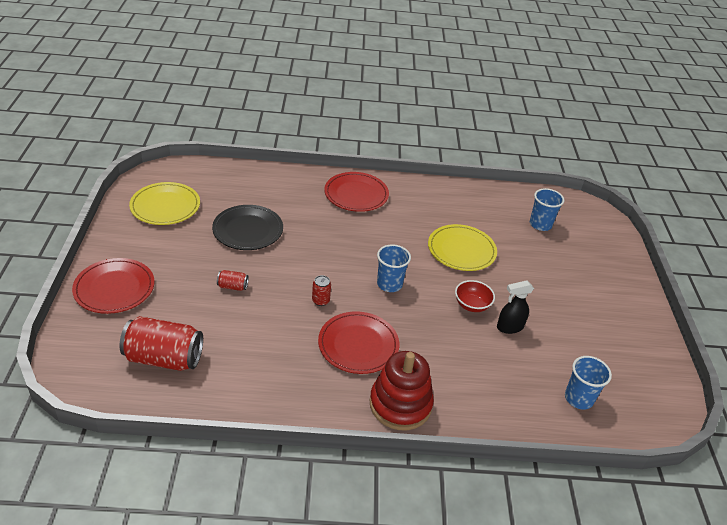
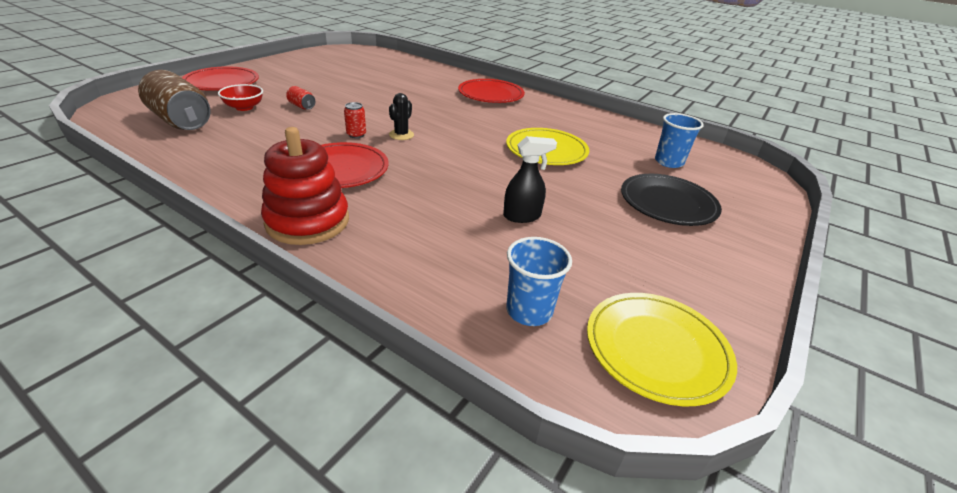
camera: 35 degrees right, 5 degrees down
red can [120,316,203,371] -> brown can [138,70,211,130]
yellow plate [129,182,200,225] -> yellow plate moved to [587,293,737,406]
black plate [212,205,283,250] -> black plate moved to [621,174,722,226]
blue cup [377,244,411,292] -> none
red bowl [455,280,495,312] -> red bowl moved to [218,84,263,111]
black spray bottle [497,280,534,334] -> black spray bottle turned 150 degrees clockwise [503,136,557,223]
none -> black cactus [389,93,414,140]

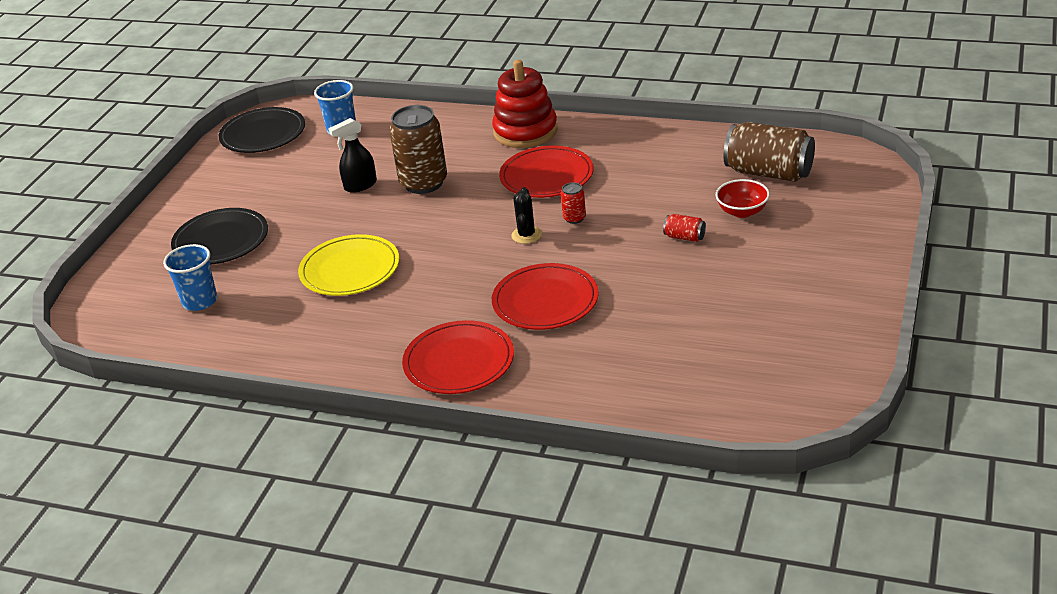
camera: 170 degrees right, 0 degrees up
red plate [182,66,259,91] -> red plate moved to [492,263,599,330]
yellow plate [587,293,737,406] -> black plate [219,107,305,153]
none -> brown can [389,105,447,194]

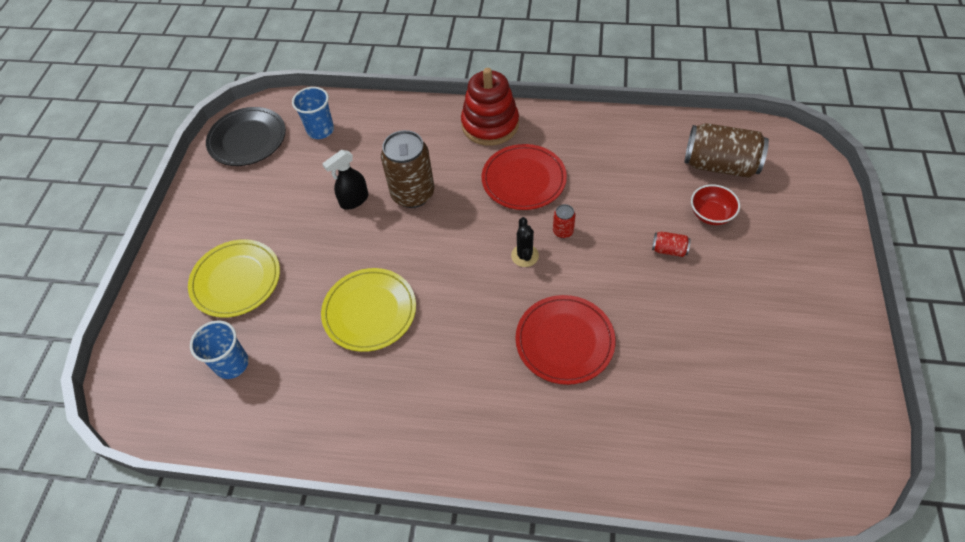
camera: 10 degrees left, 20 degrees up
black plate [171,208,268,264] -> yellow plate [188,239,280,318]
red plate [402,320,514,394] -> none

